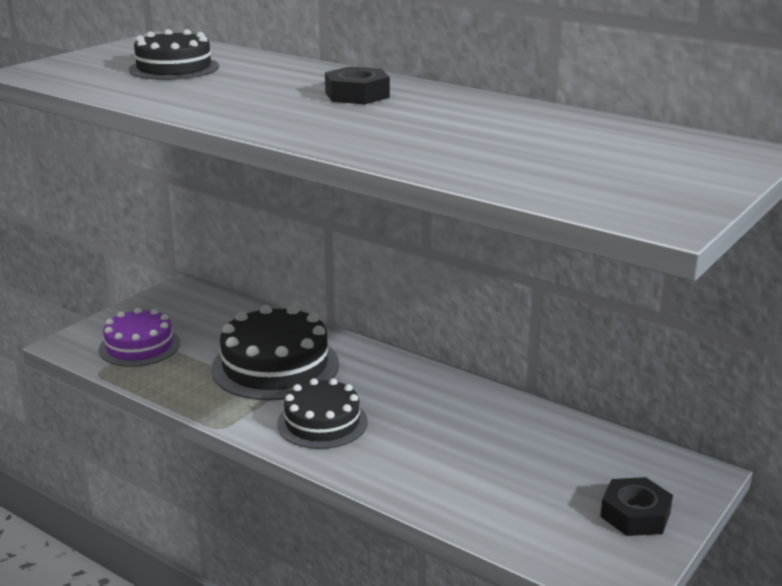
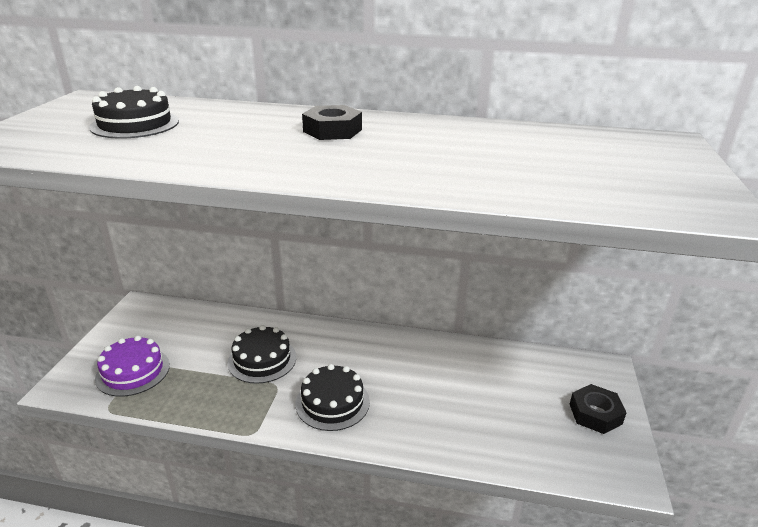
camera: 25 degrees left, 5 degrees up
black cake [211,305,339,401] -> black cake [227,325,296,384], size x0.65

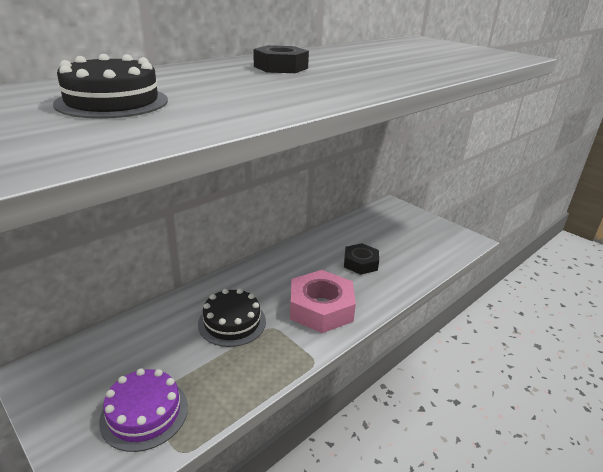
camera: 55 degrees left, 0 degrees up
black cake [295,364,370,431] -> pink nut [290,270,356,333]
black nut [570,384,627,434] -> black nut moved to [344,243,379,275]

